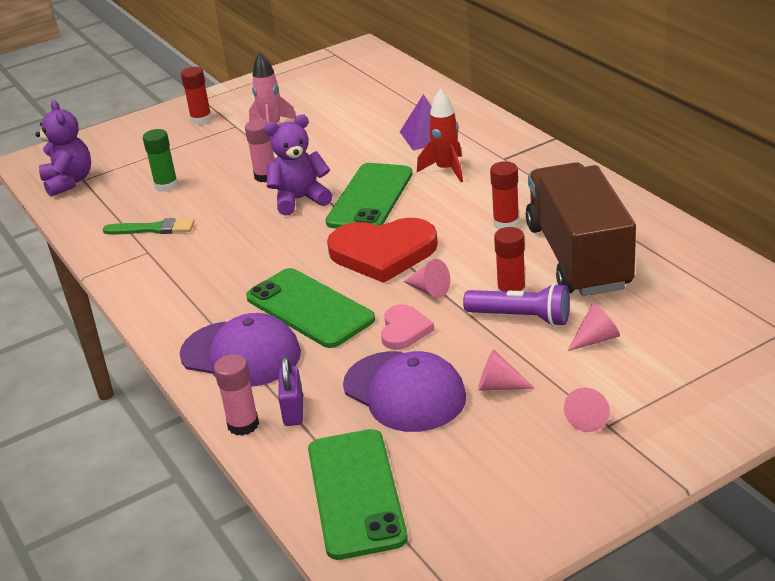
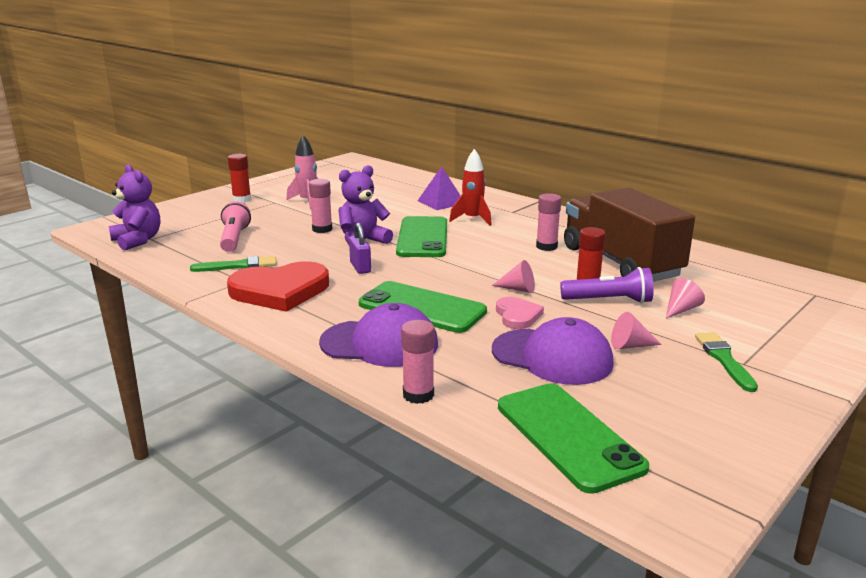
camera: 20 degrees left, 10 degrees down
green glue stick [143,129,178,192] -> pink flashlight [220,201,251,252]
purple padlock [278,357,303,426] -> purple padlock moved to [349,223,371,274]
red heart [327,218,438,283] -> red heart moved to [227,261,329,312]
red glue stick [490,161,519,229] -> pink glue stick [536,193,561,251]
pink cone [564,388,610,432] -> green brush [695,332,758,392]

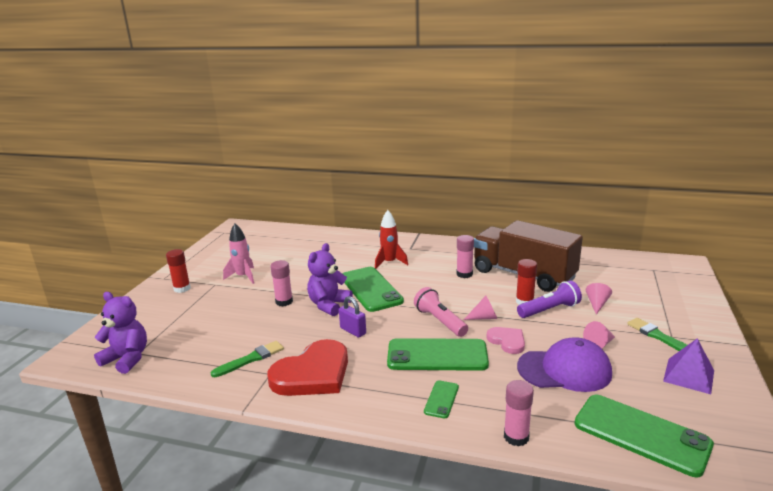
camera: 25 degrees left, 0 degrees up
pink flashlight [220,201,251,252] -> pink flashlight moved to [414,287,468,337]
purple cap [319,303,438,367] -> green phone [424,380,459,418]
purple pyramid [418,166,461,210] -> purple pyramid moved to [663,338,714,394]

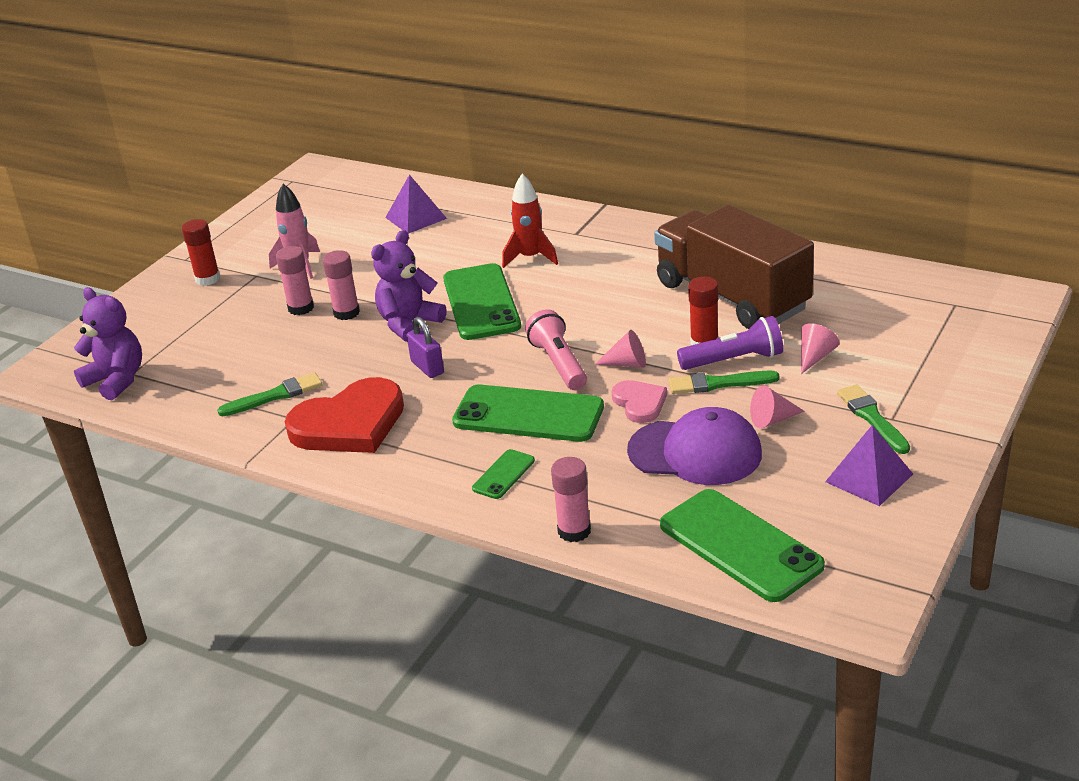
camera: 15 degrees right, 10 degrees up
pink glue stick [456,235,474,278] -> pink glue stick moved to [276,246,314,315]
none -> purple pyramid [385,175,447,234]
none -> green brush [669,371,779,394]

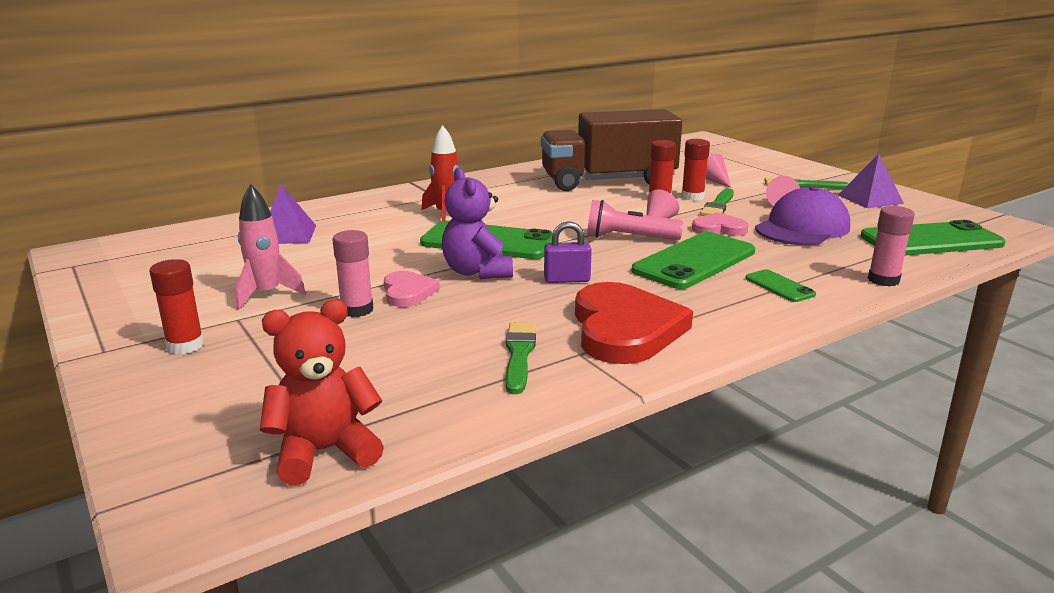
camera: 65 degrees left, 10 degrees down
purple teddy bear [74,287,142,400] -> red teddy bear [260,299,384,485]
pink glue stick [323,250,360,320] -> pink heart [384,271,440,307]
purple flashlight [677,316,783,370] -> red glue stick [681,139,710,201]

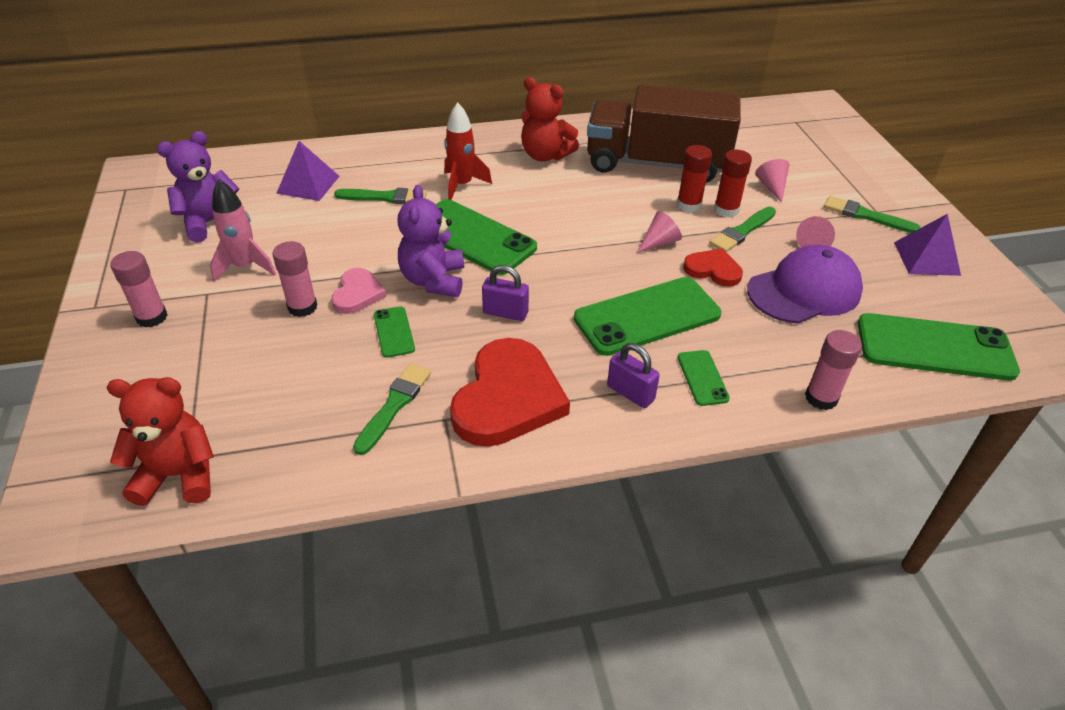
camera: 20 degrees right, 20 degrees up
red glue stick [149,259,204,354] -> pink glue stick [110,251,167,328]
pink flashlight [587,200,683,240] -> none
pink heart [692,212,749,236] -> red heart [683,248,743,287]
none -> purple teddy bear [157,131,240,243]
none -> green brush [334,188,427,204]
none -> green phone [374,307,415,358]
none -> red teddy bear [521,77,579,161]
none -> purple padlock [607,343,660,408]

